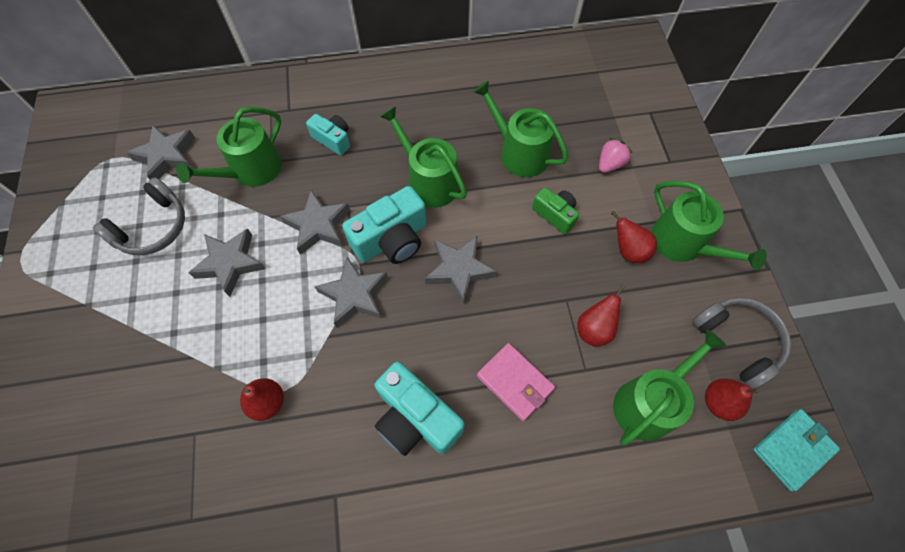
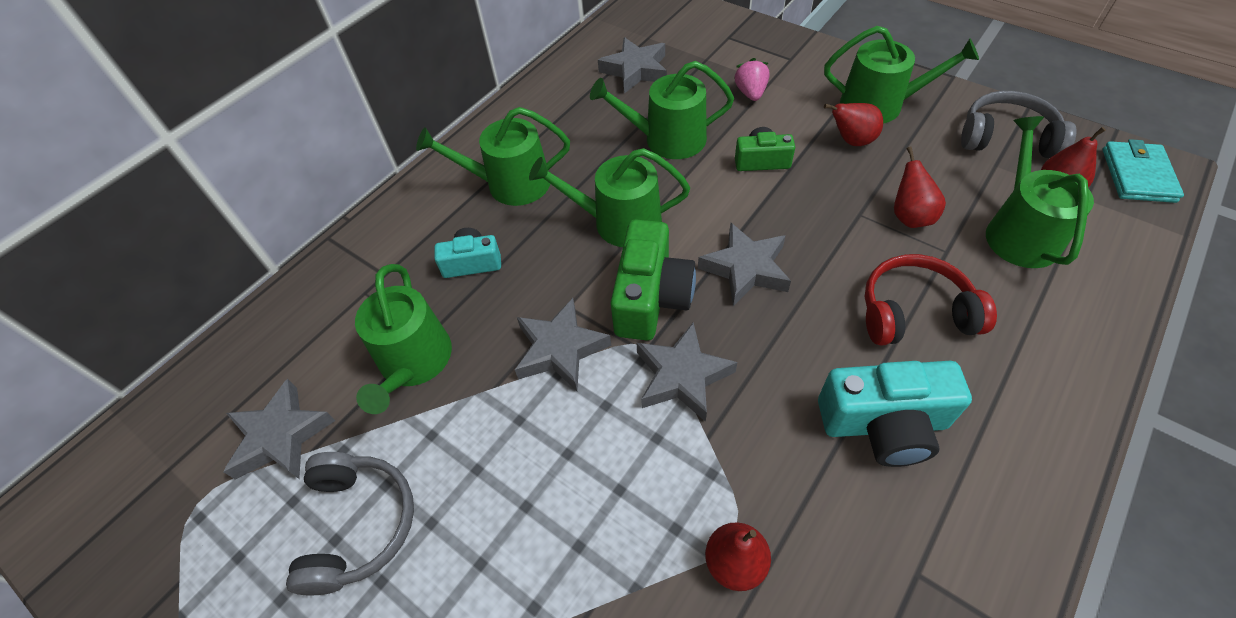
camera: 40 degrees left, 10 degrees down
grey star [189,228,265,297] -> grey star moved to [598,37,667,94]
turquoise camera [342,186,427,264] -> green camera [610,220,696,341]
pink wallet [477,343,555,421] -> red headphones [865,254,997,346]
none -> green watering can [416,107,570,206]

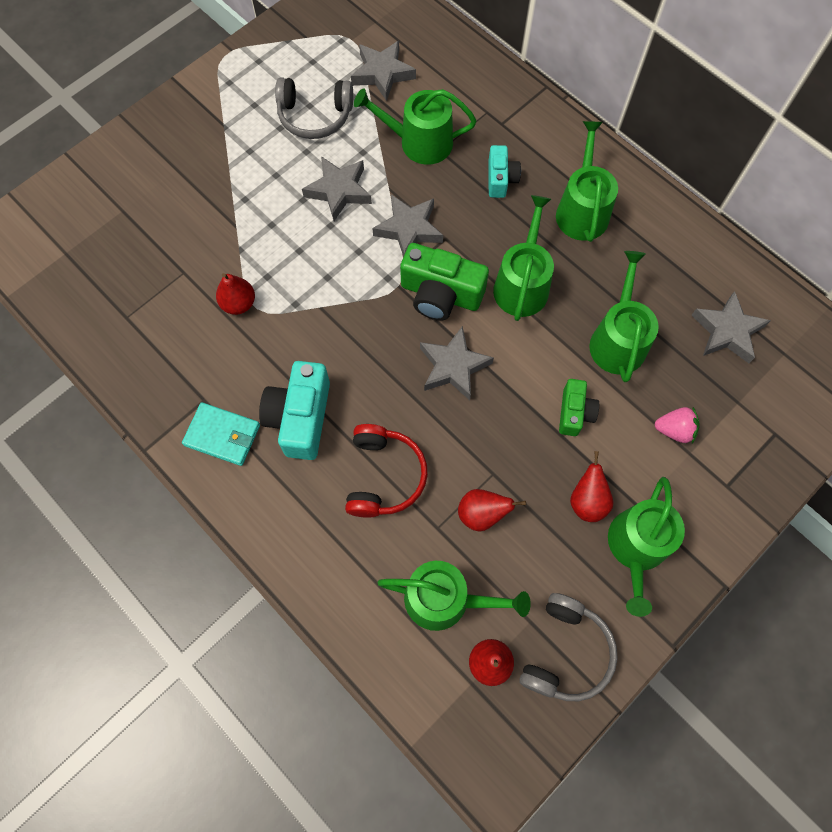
camera: 95 degrees right, 15 degrees up
grey star [636,322,737,422] -> grey star moved to [302,156,372,221]
turquoise wallet [1102,139,1184,203] -> turquoise wallet moved to [182,402,260,466]

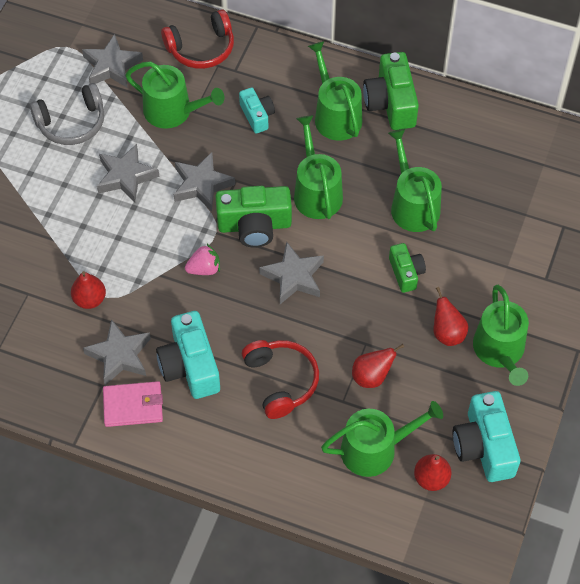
camera: 25 degrees left, 10 degrees down
turquoise wallet [182,402,260,466] -> pink wallet [103,381,163,427]
green watering can [354,88,476,165] -> green watering can turned 135 degrees counterclockwise [125,62,224,129]
grey headphones [519,593,618,701] -> turquoise camera [453,391,520,482]
pink strawberry [654,407,700,443] -> pink strawberry moved to [185,244,220,275]
grey star [692,291,771,363] -> grey star moved to [83,319,151,385]
none -> red headphones [161,9,234,69]
none -> green camera [363,52,419,130]

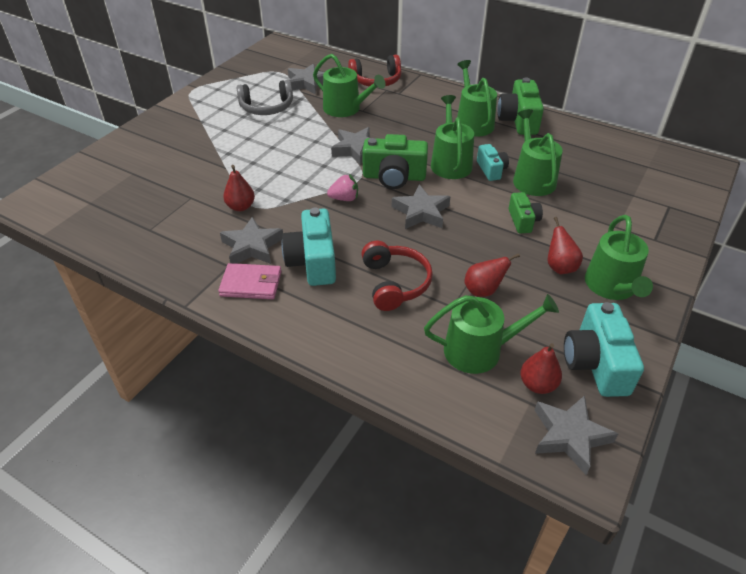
camera: 10 degrees right, 15 degrees down
grey star [97,144,160,203] -> grey star moved to [534,395,618,475]
turquoise camera [239,88,275,133] -> turquoise camera moved to [477,144,509,181]

